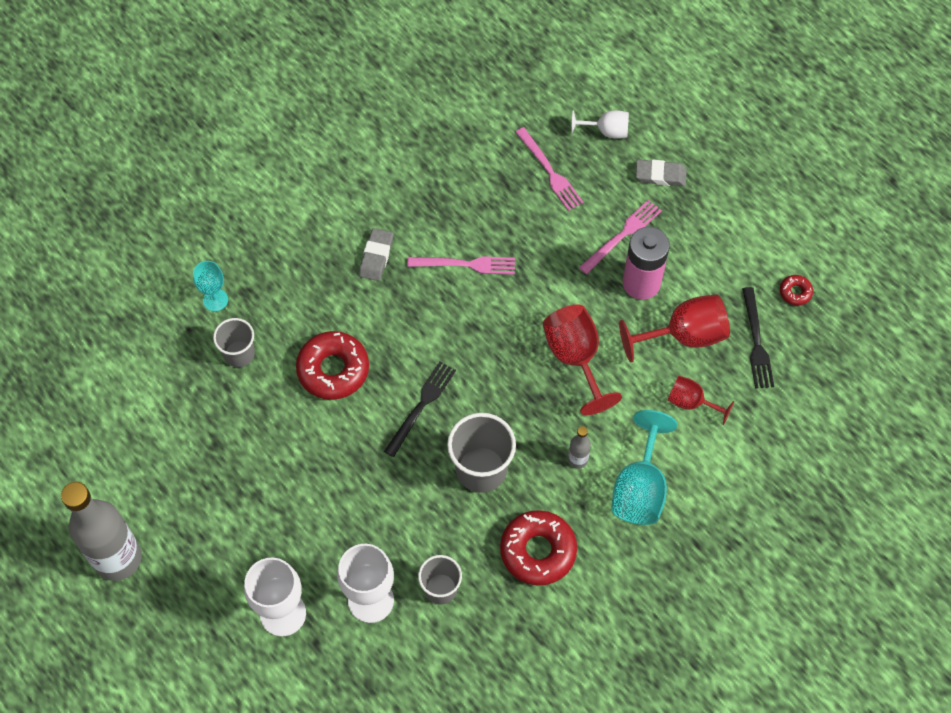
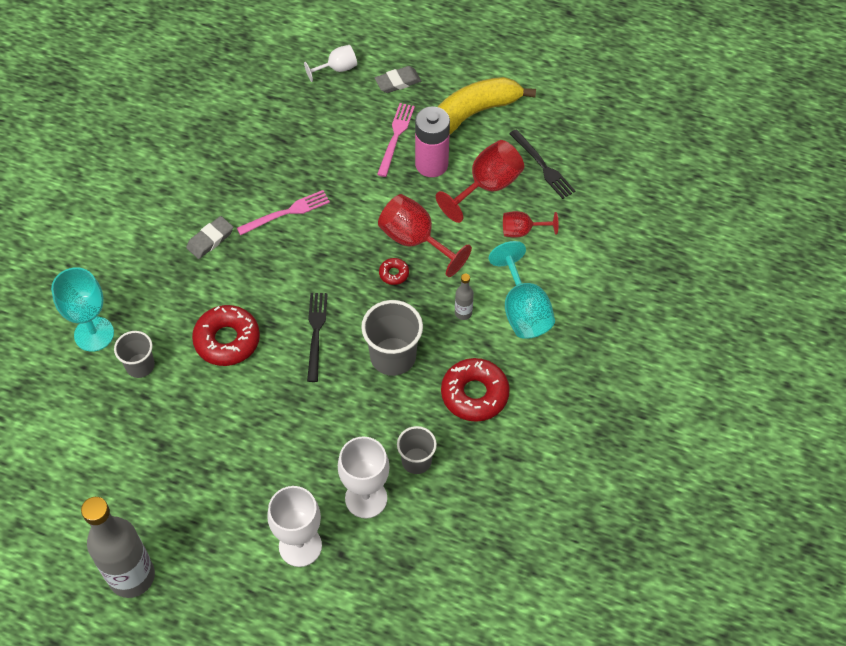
camera: 30 degrees left, 5 degrees down
turquoise goblet [193,261,228,311] -> turquoise goblet [51,267,114,352], size x1.68
grey eraser [359,228,393,281] -> grey eraser turned 60 degrees clockwise [186,216,233,259]
pink fork [515,127,584,211] -> none
red donut [780,275,813,306] -> red donut moved to [379,258,409,285]
none -> yellow banana [438,77,536,135]

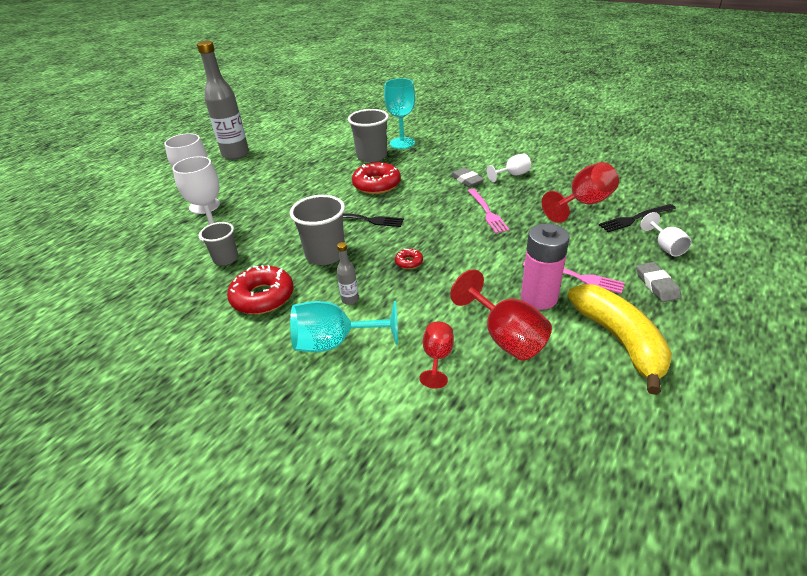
camera: 105 degrees right, 20 degrees down
grey cup [114,331,155,378] -> grey cup [348,109,389,162], size x1.59
red goblet [378,194,472,277] -> red goblet moved to [542,162,619,223]
black fork [509,129,576,199] -> black fork moved to [598,204,676,232]
none -> white goblet [487,153,531,182]

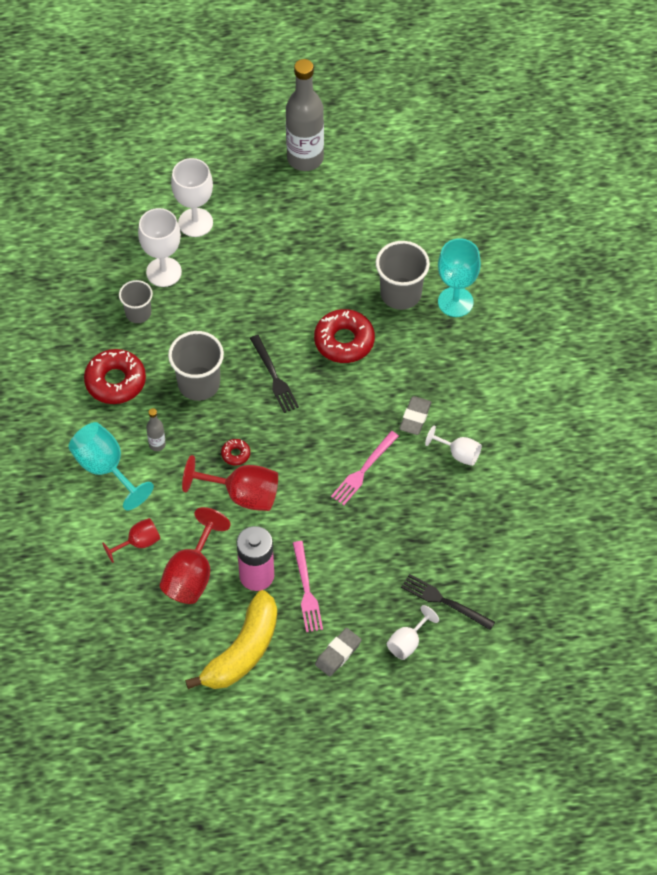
camera: 50 degrees right, 20 degrees up
red goblet [542,162,619,223] -> red goblet moved to [182,455,278,511]

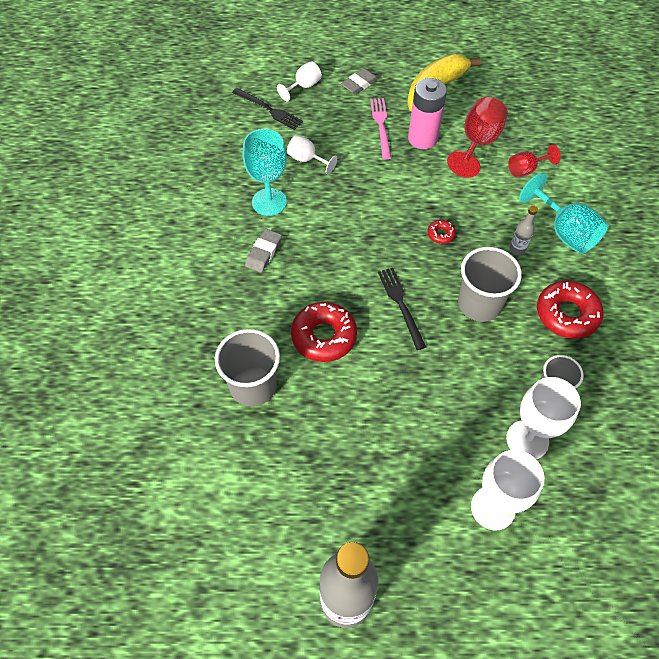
camera: 175 degrees left, 0 degrees up
red goblet [182,455,278,511] -> none
pink fork [331,431,399,505] -> none
white goblet [425,425,482,466] -> white goblet moved to [287,135,337,175]
turquoise goblet [438,238,481,317] -> turquoise goblet moved to [243,129,287,216]

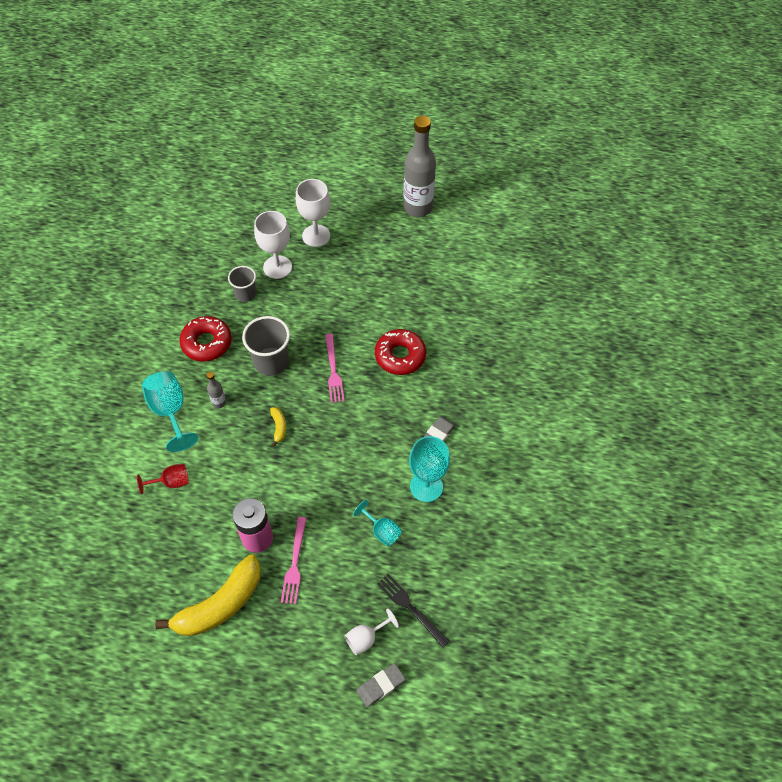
camera: 170 degrees left, 0 degrees up
grey cup [215,329,280,406] -> none
white goblet [287,135,337,175] -> turquoise goblet [353,500,402,546]
grey eraser [341,68,379,94] -> grey eraser moved to [357,663,405,707]
black fork [378,268,426,350] -> pink fork [325,334,344,403]
red donut [427,220,456,244] -> yellow banana [270,407,286,446]
red goblet [447,97,508,178] -> none

